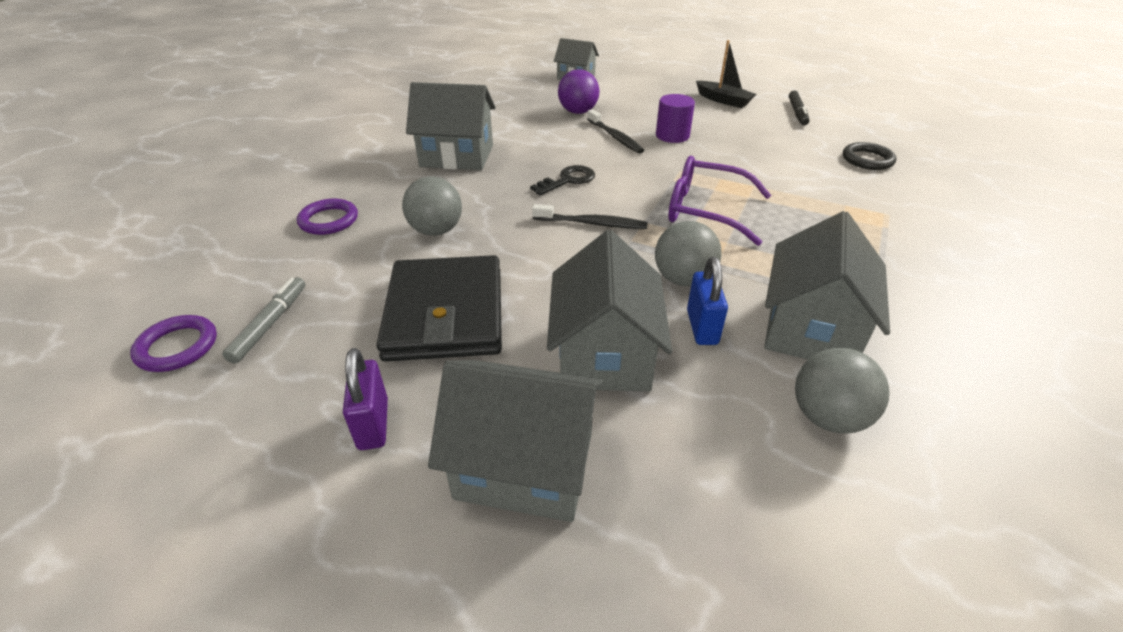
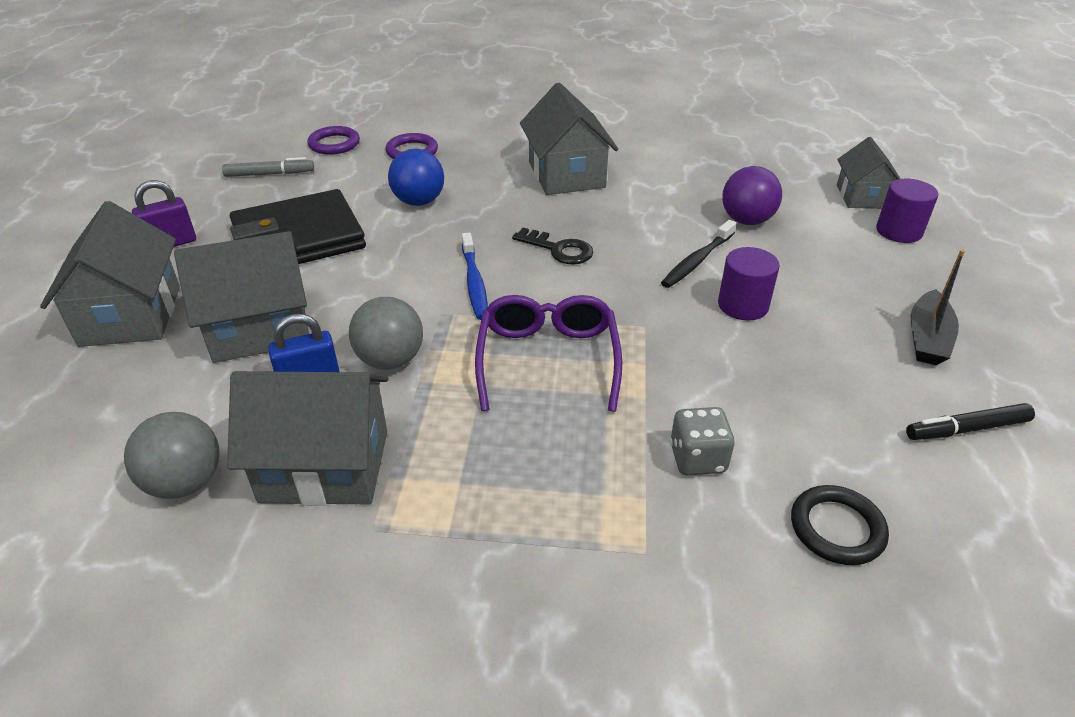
camera: 70 degrees right, 0 degrees up
purple ring [130,315,217,372] -> purple ring moved to [307,126,360,155]
grey ball [402,176,462,236] -> blue ball [388,149,444,206]
black toothbrush [532,204,648,229] -> blue toothbrush [462,233,488,320]
none -> grey dice [670,407,735,475]
none -> purple cylinder [876,179,938,243]

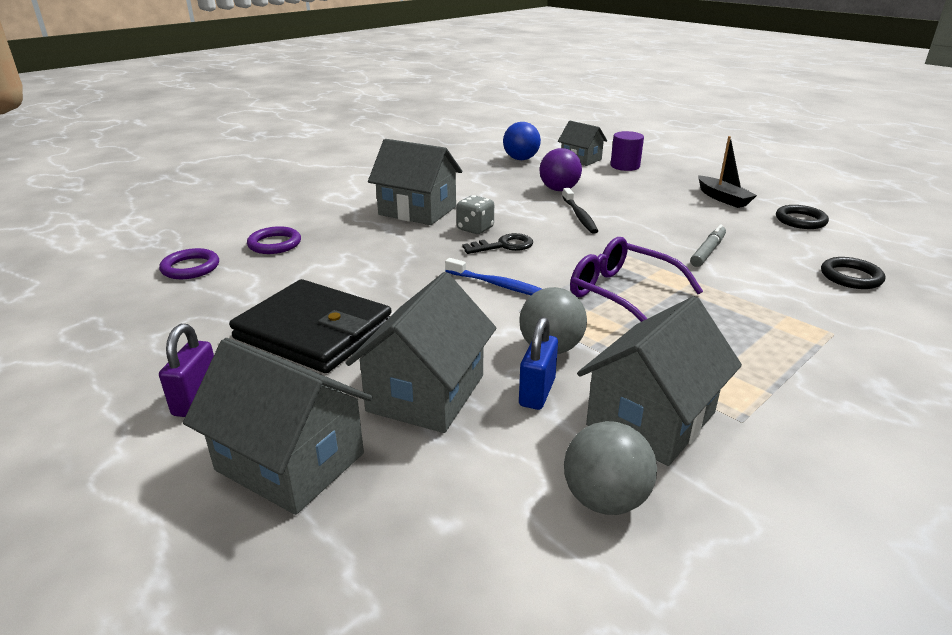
camera: 50 degrees left, 10 degrees down
grey marker [222,157,314,177] -> grey marker moved to [690,225,726,267]
black wallet [230,189,366,264] -> black wallet turned 75 degrees counterclockwise [229,279,392,373]
blue ball [388,149,444,206] -> blue ball moved to [503,122,541,160]
grey dice [670,407,735,475] -> grey dice moved to [456,195,494,234]
purple cylinder [718,247,780,320] -> none
black marker [906,403,1035,440] -> black ring [776,205,829,229]

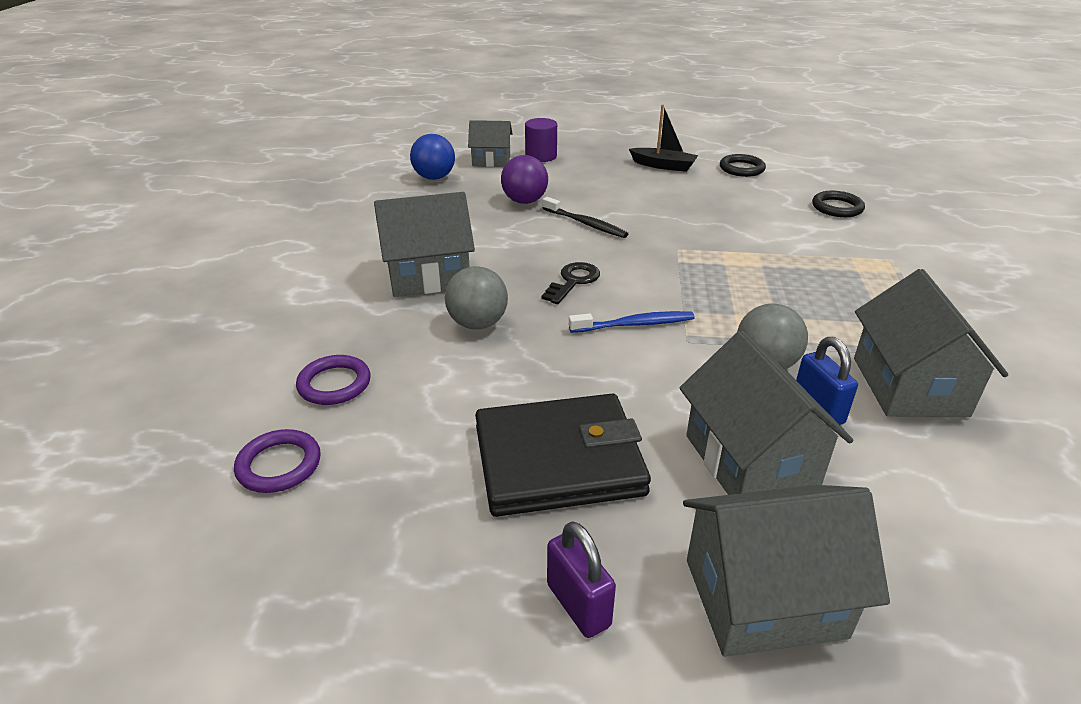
camera: 40 degrees left, 5 degrees up
grey dice [456,195,494,234] -> none
grey ball [564,421,657,515] -> grey ball moved to [445,266,508,329]
purple glasses [570,237,703,322] -> none
grey marker [690,225,726,267] -> none

